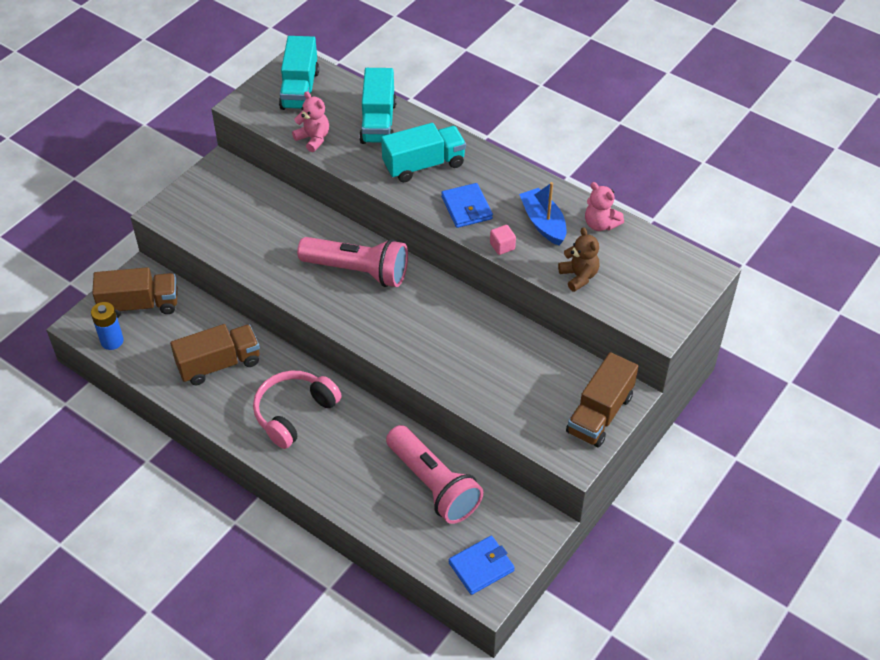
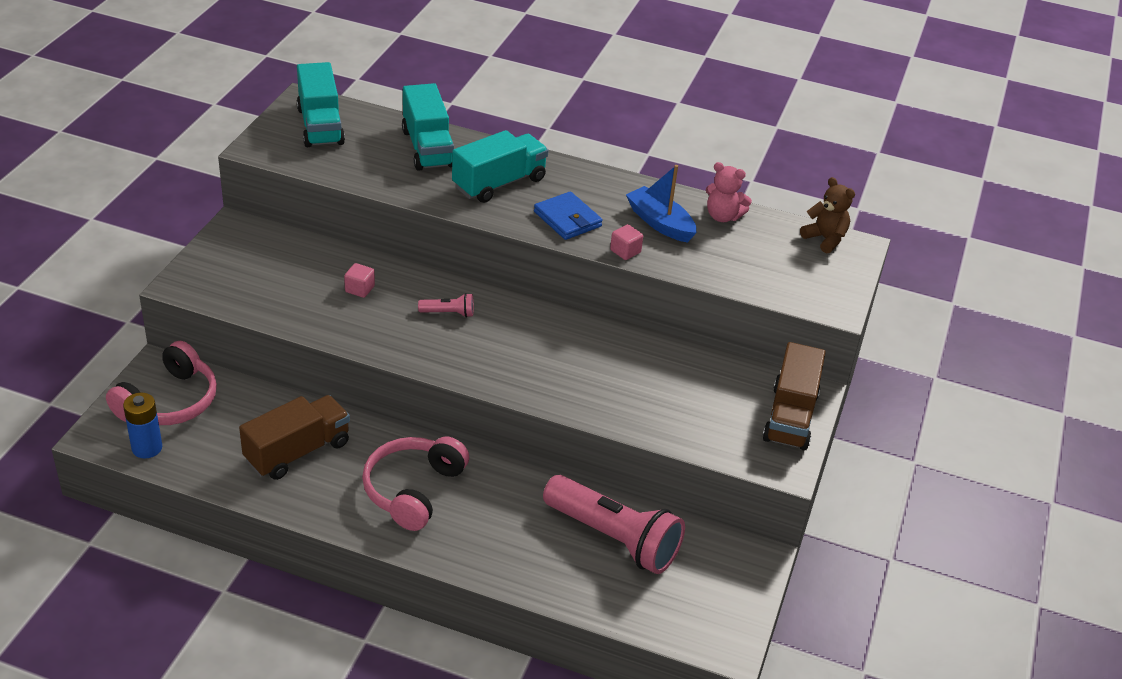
camera: 20 degrees left, 10 degrees down
brown truck [92,267,177,318] -> pink headphones [106,341,217,425]
pink teddy bear [292,91,329,152] -> none
pink flashlight [297,237,408,287] -> pink flashlight [418,293,474,318], size x0.42
blue wallet [449,536,515,595] -> none
brown teddy bear [558,227,600,292] -> brown teddy bear moved to [800,177,855,253]
none -> pink cube [344,263,375,298]

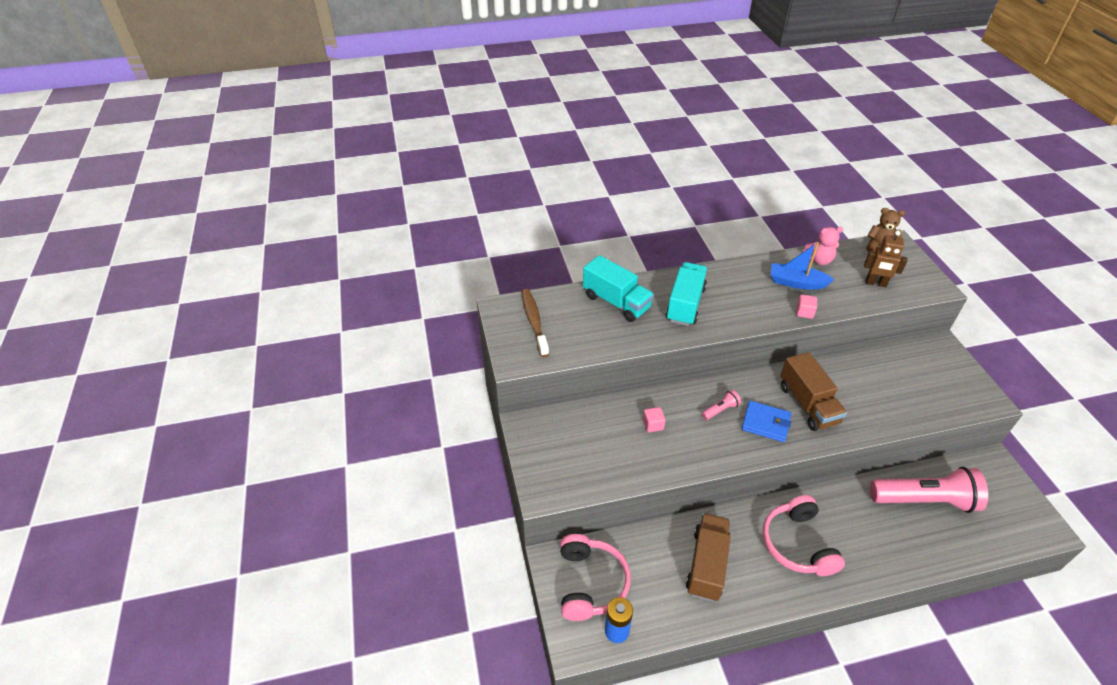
camera: 30 degrees left, 5 degrees up
turquoise truck [297,62,345,147] -> brown toothbrush [522,289,549,357]
blue wallet [534,191,603,240] -> blue wallet moved to [742,401,791,442]
brown truck [763,342,826,451] -> brown truck moved to [780,352,847,431]
none -> brown robot [864,231,908,287]

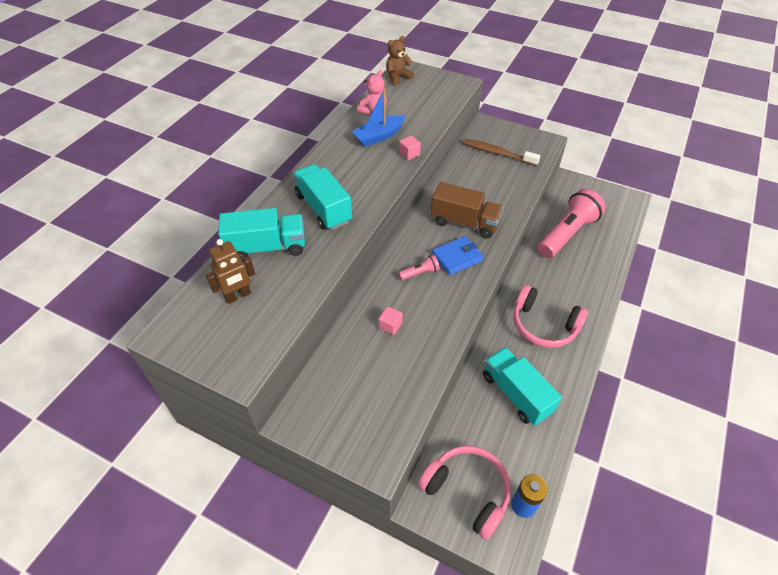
camera: 50 degrees left, 5 degrees up
brown toothbrush [522,289,549,357] -> brown toothbrush moved to [463,139,540,166]
brown truck [686,513,731,601] -> turquoise truck [483,347,562,426]
pink flashlight [702,390,741,420] -> pink flashlight turned 60 degrees clockwise [398,255,440,280]
brown robot [864,231,908,287] -> brown robot moved to [206,239,255,304]

